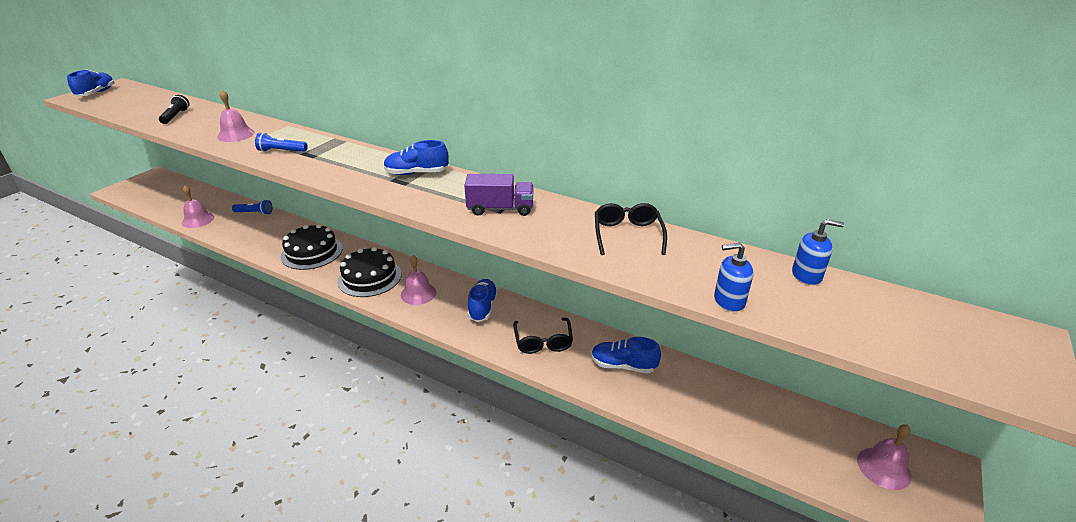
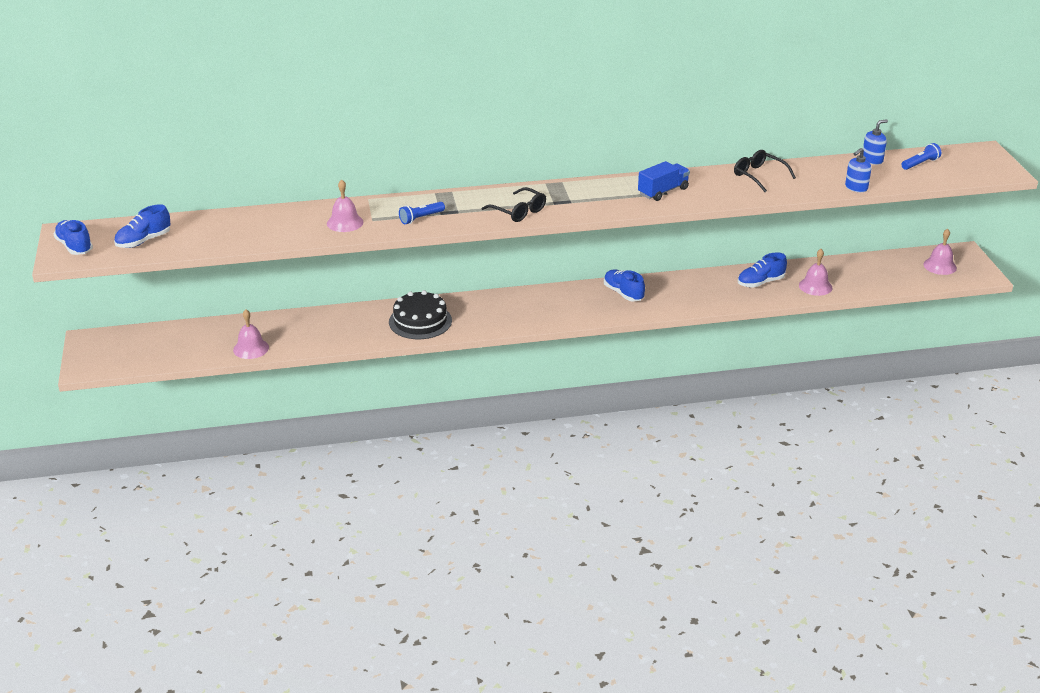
camera: 40 degrees left, 0 degrees up
black flashlight [159,95,190,124] -> none
blue flashlight [232,200,273,215] -> blue flashlight moved to [901,143,941,170]
black cake [337,247,402,297] -> none
blue shoe [384,140,449,175] -> blue shoe moved to [114,204,170,248]
pink bell [401,255,436,305] -> pink bell moved to [799,249,832,296]
purple truck [464,174,534,216] -> blue truck [638,161,690,201]
black glasses [513,318,573,354] -> black glasses moved to [482,187,546,222]

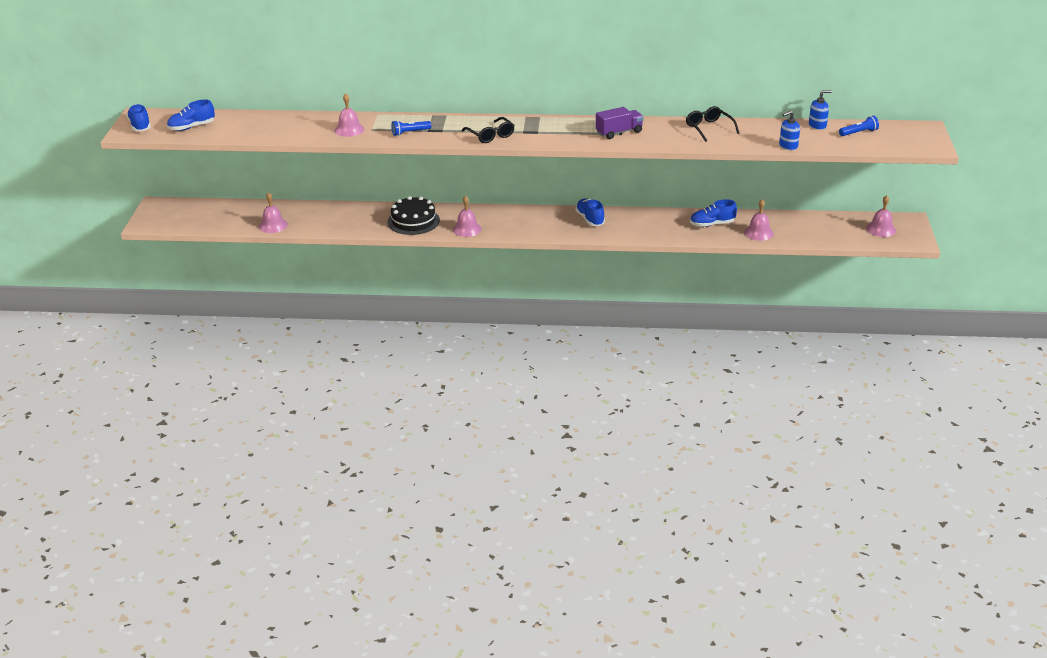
camera: 15 degrees right, 0 degrees up
blue truck [638,161,690,201] -> purple truck [596,107,644,139]
none -> pink bell [453,196,482,237]

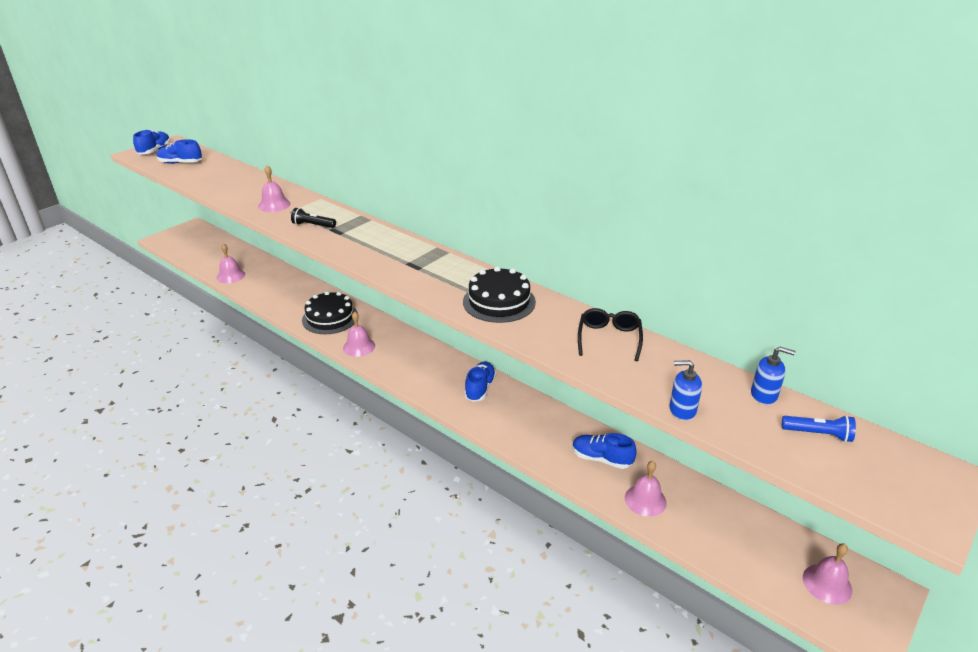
camera: 35 degrees right, 0 degrees up
blue flashlight [391,120,431,136] -> black flashlight [291,208,336,228]
black glasses [462,117,515,143] -> none
purple truck [596,107,644,139] -> black cake [463,266,536,323]

